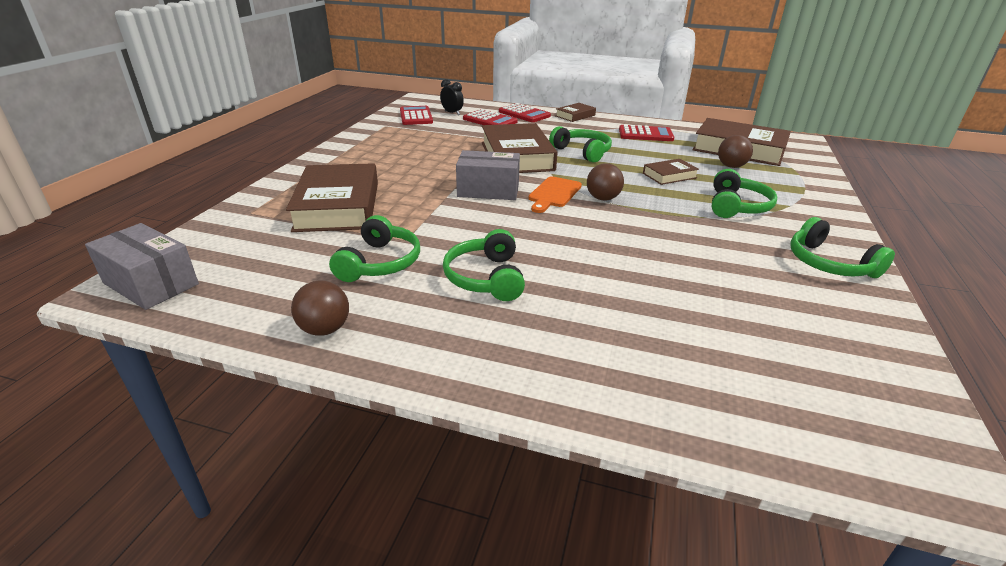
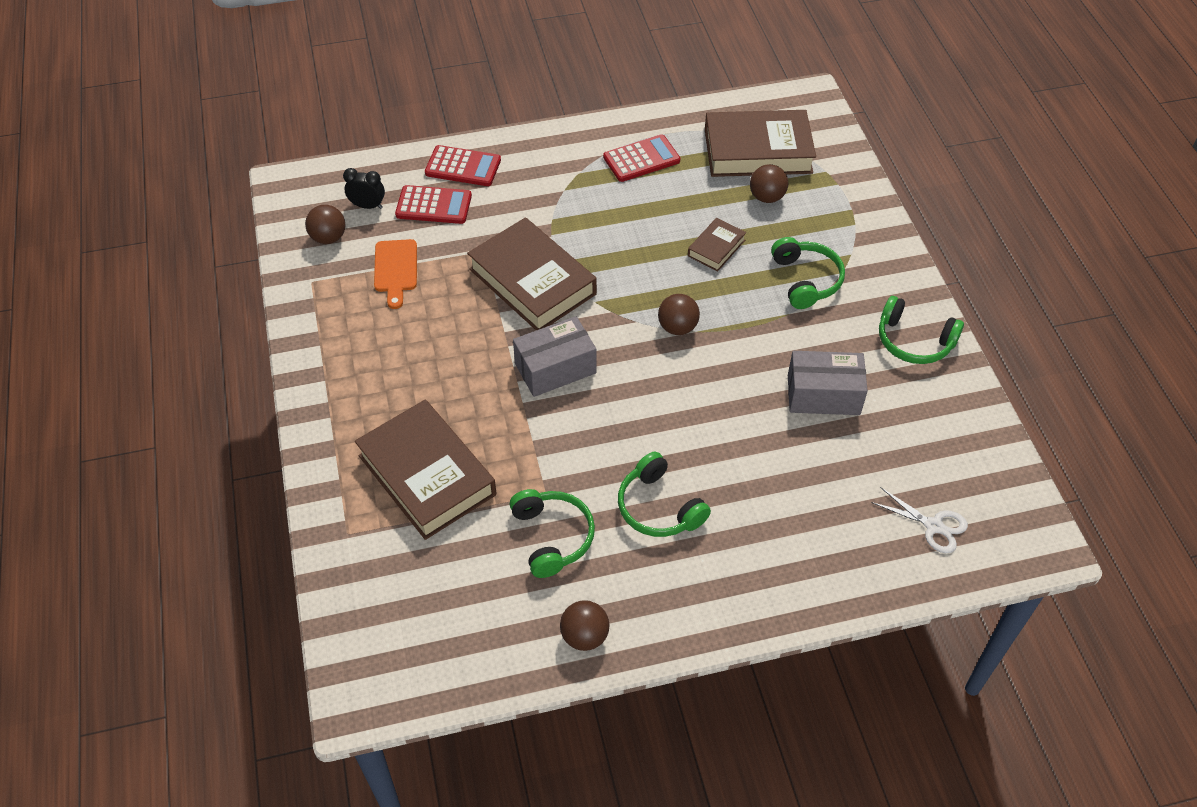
camera: 30 degrees left, 20 degrees up
grey box [85,223,199,310] -> grey box moved to [788,351,868,415]
red calculator [400,106,433,125] -> brown ball [305,205,345,244]
orange cutting board [529,176,582,213] -> orange cutting board moved to [374,239,417,309]
green headphones [549,126,612,163] -> none
brown book [556,103,596,122] -> none
none -> white scissors [872,488,968,553]

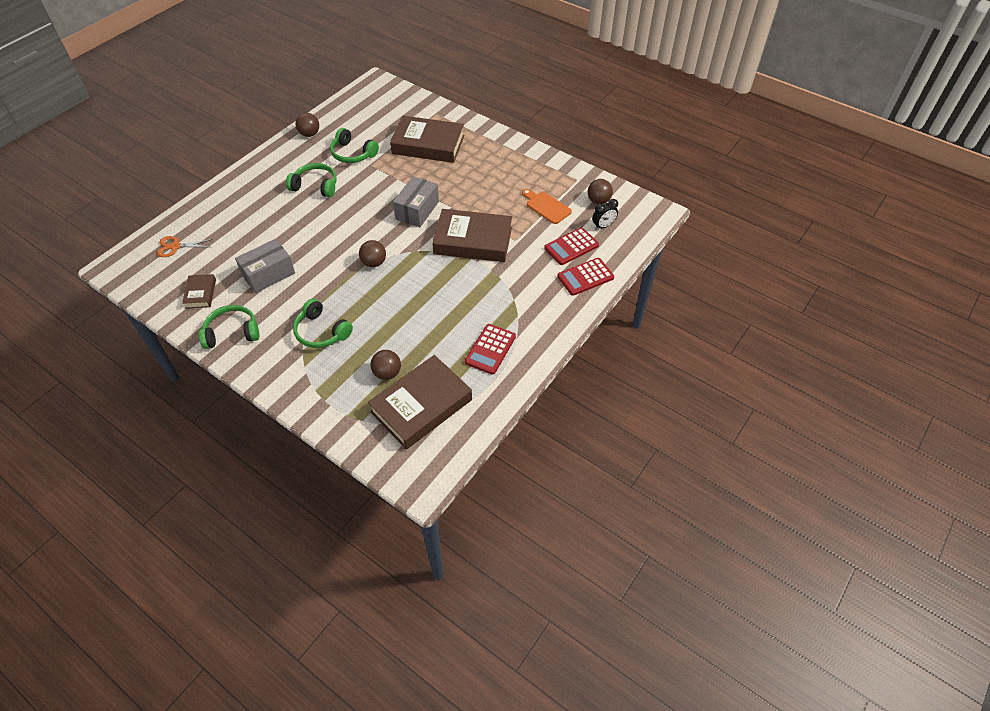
camera: 140 degrees right, 0 degrees up
brown book [688,218,746,271] -> brown book moved to [182,274,216,309]
white scissors [872,488,968,553] -> orange scissors [157,236,213,257]

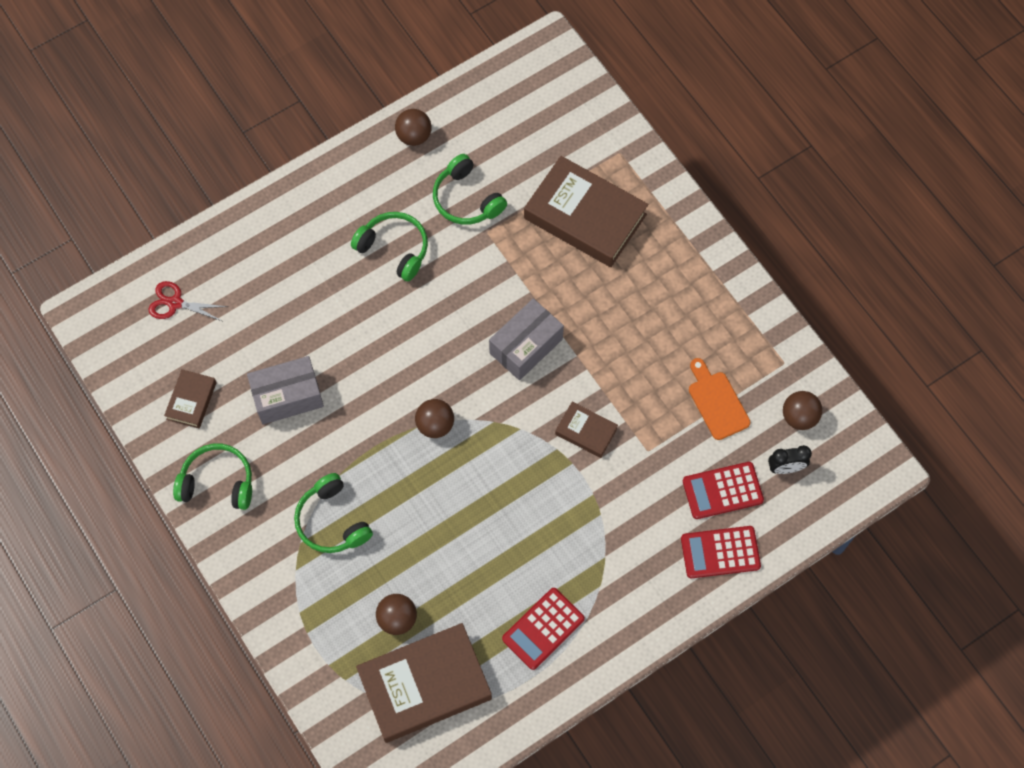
camera: 20 degrees right, 15 degrees up
orange scissors [157,236,213,257] -> red scissors [148,281,228,321]
brown book [432,209,512,262] -> brown book [555,402,618,458], size x0.48

